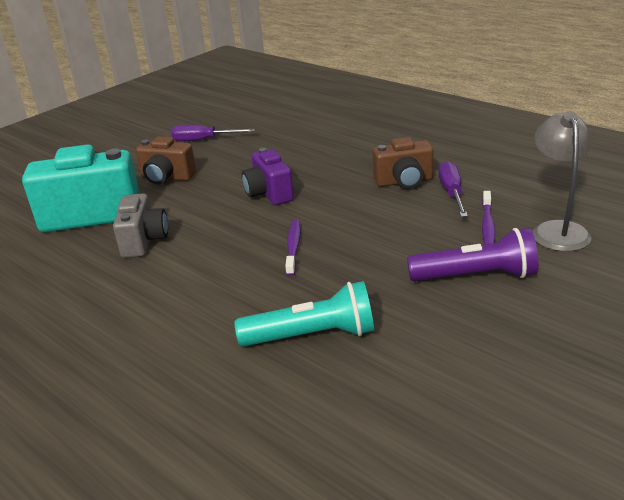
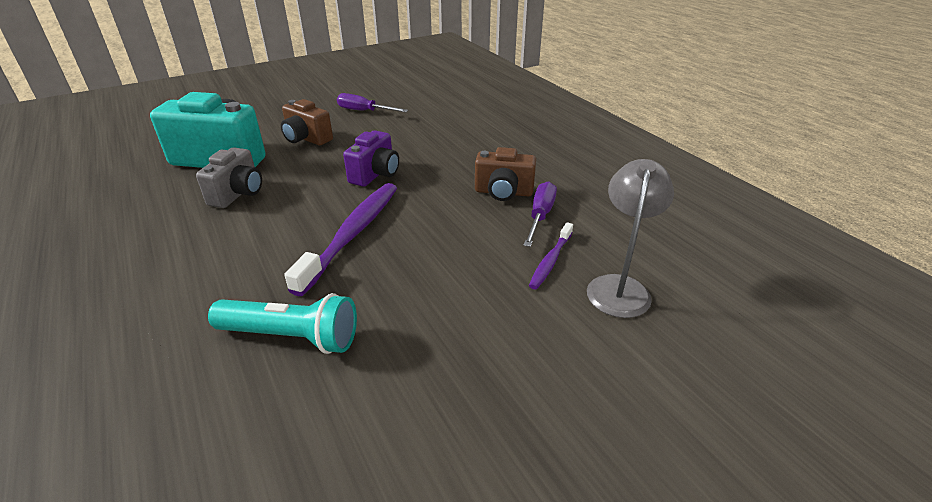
camera: 15 degrees right, 5 degrees up
purple camera [242,148,294,205] -> purple camera turned 150 degrees counterclockwise [343,130,399,187]
purple toothbrush [285,220,301,276] -> purple toothbrush [284,183,397,296], size x1.92
purple flashlight [407,228,538,281] -> none

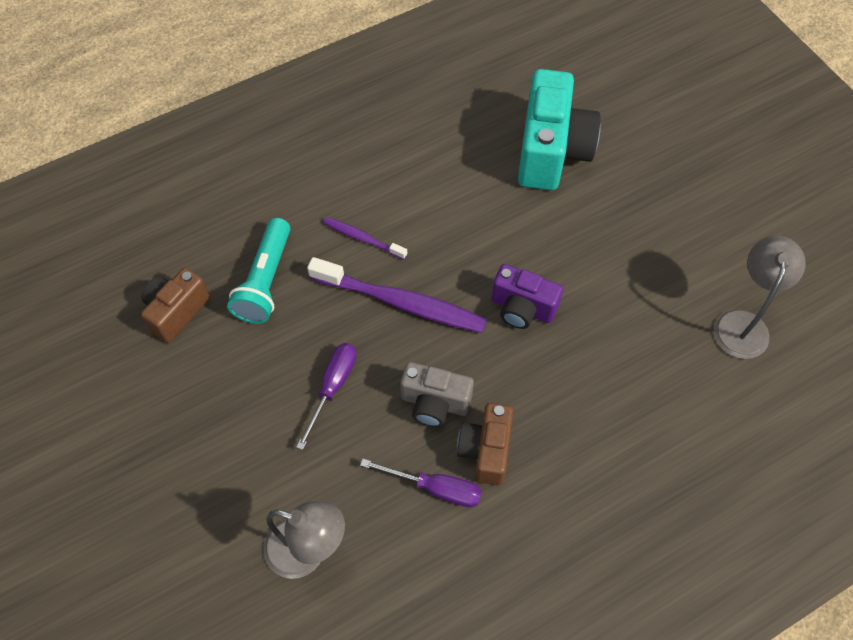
camera: 90 degrees right, 25 degrees up
grey camera [196,147,262,208] -> grey camera moved to [400,362,474,427]
brown camera [281,99,333,145] -> brown camera moved to [141,268,210,343]
purple screwdriver [337,93,408,112] -> purple screwdriver moved to [296,343,357,450]
purple toothbrush [529,222,573,289] -> purple toothbrush moved to [323,217,407,260]
none -> grey lamp [714,236,806,359]

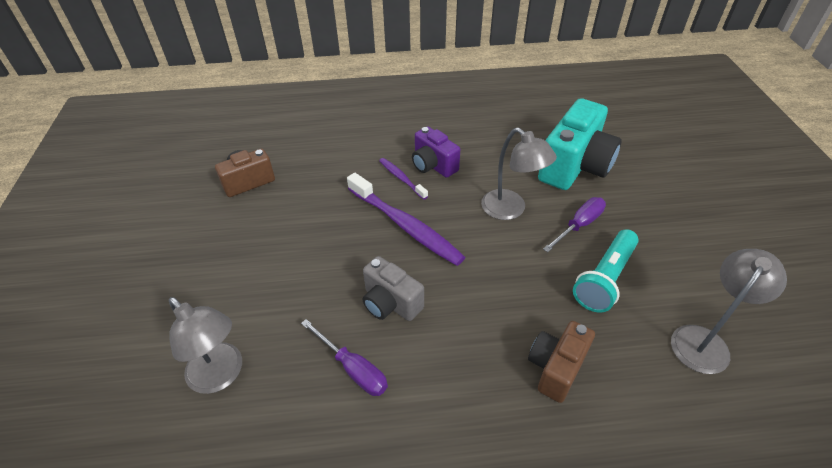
camera: 25 degrees right, 15 degrees down
turquoise flashlight [227,218,290,324] -> turquoise flashlight moved to [573,229,639,313]
purple screwdriver [296,343,357,450] -> purple screwdriver moved to [543,197,606,252]
brown camera [457,403,513,485] -> brown camera moved to [528,321,595,403]
purple camera [491,264,563,329] -> purple camera moved to [412,126,460,178]
none -> grey lamp [481,127,557,220]

